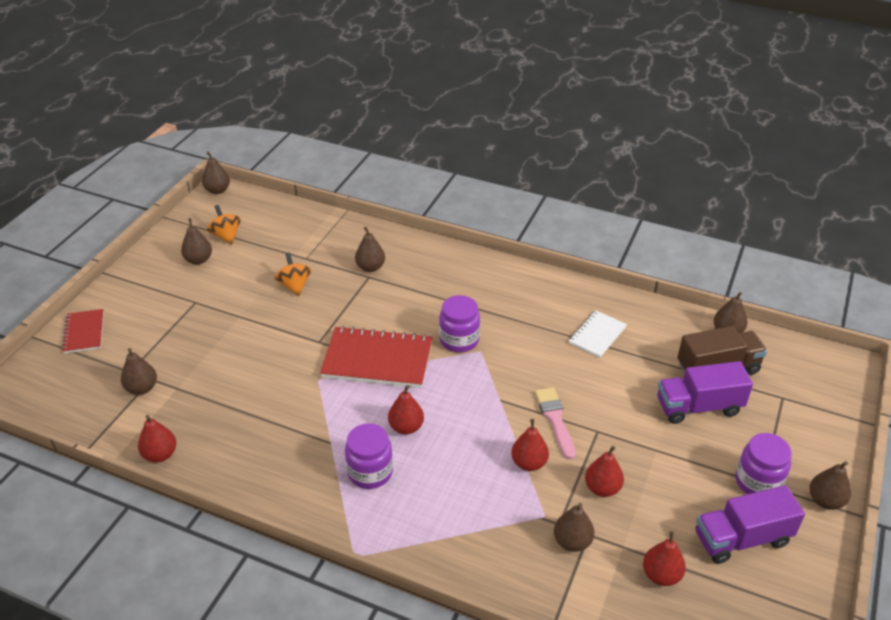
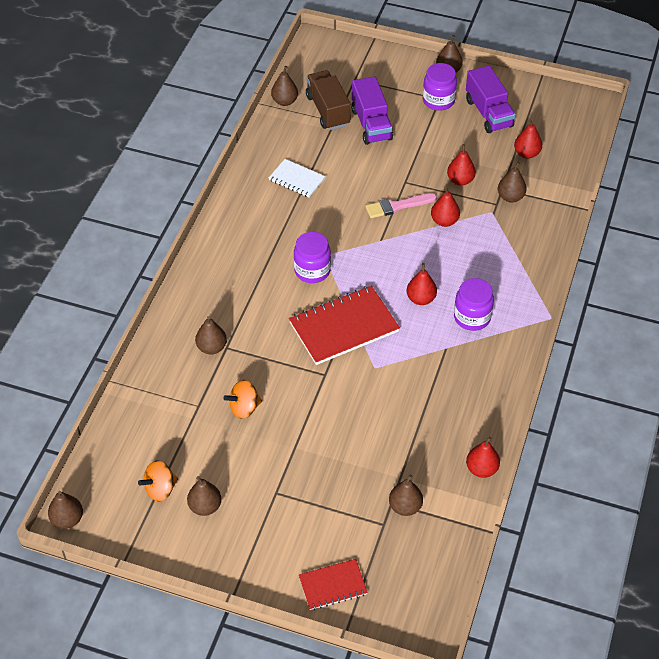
camera: 95 degrees left, 10 degrees up
red notebook [320,326,433,388] -> red notebook turned 60 degrees clockwise [289,286,400,365]

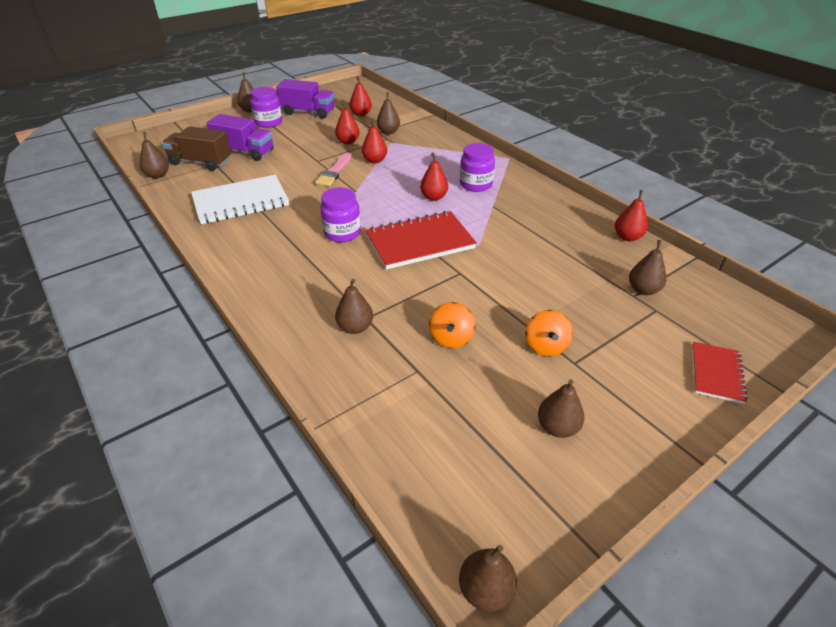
camera: 55 degrees left, 10 degrees down
orange spinning top [138,461,178,501] -> orange spinning top moved to [525,310,573,357]
white notebook [269,159,326,197] -> white notebook [191,175,289,224], size x1.79
red notebook [289,286,400,365] -> red notebook turned 60 degrees clockwise [365,211,477,269]

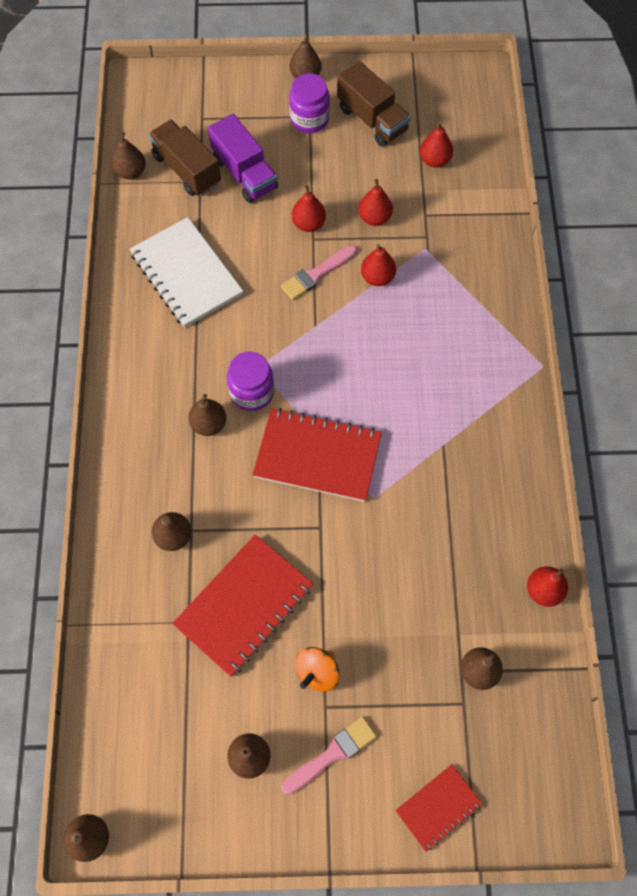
camera: 35 degrees right, 25 degrees up
white notebook [191,175,289,224] -> white notebook turned 45 degrees clockwise [129,217,243,328]
purple truck [276,79,335,119] -> brown truck [337,61,411,147]
brown pear [377,92,400,134] -> brown pear moved to [189,394,226,436]
red pear [420,153,448,201] -> red pear moved to [292,185,326,232]
orange spinning top [429,302,475,348] -> red notebook [172,534,313,677]
purple jar [460,143,495,192] -> none
none -> pink brush [281,716,377,795]

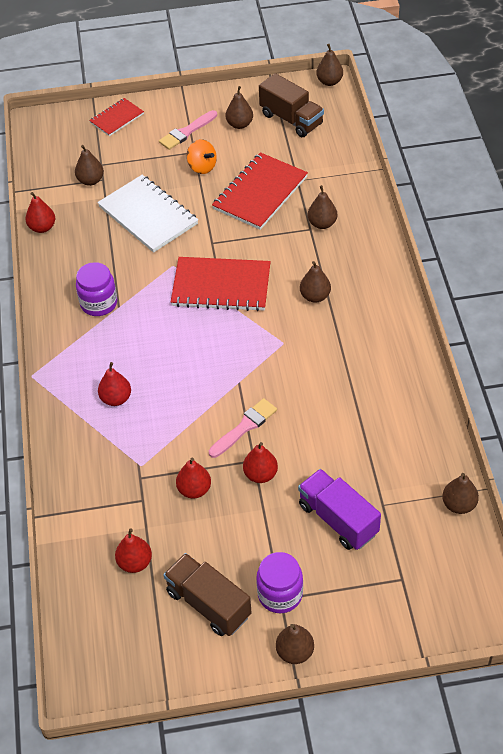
camera: 175 degrees right, 15 degrees down
white notebook [129,217,243,328] -> white notebook moved to [97,175,198,253]
brown truck [148,120,221,196] -> brown truck moved to [259,73,324,137]
purple jar [227,352,274,411] -> purple jar moved to [76,262,117,316]
orange spinning top [295,647,340,692] -> orange spinning top turned 105 degrees clockwise [187,139,217,174]
red pear [361,244,396,286] -> red pear moved to [98,362,131,406]

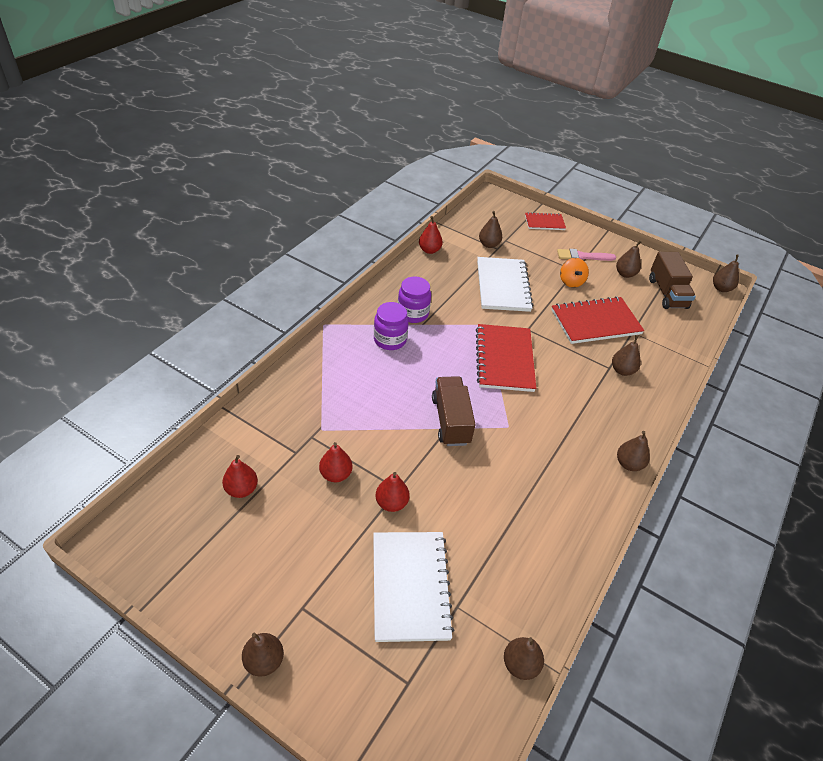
camera: 35 degrees right, 5 degrees down
red pear [98,362,131,406] -> none
brown truck [163,553,252,636] -> brown truck moved to [432,376,476,446]
red notebook [171,257,271,311] -> red notebook turned 45 degrees clockwise [476,324,536,392]
pink brush [209,398,277,458] -> none
purple jar [256,552,303,613] -> purple jar moved to [374,302,409,350]
purple truck [298,469,381,550] -> white notebook [373,532,454,642]
brown pear [300,261,331,303] -> brown pear moved to [617,431,650,471]

